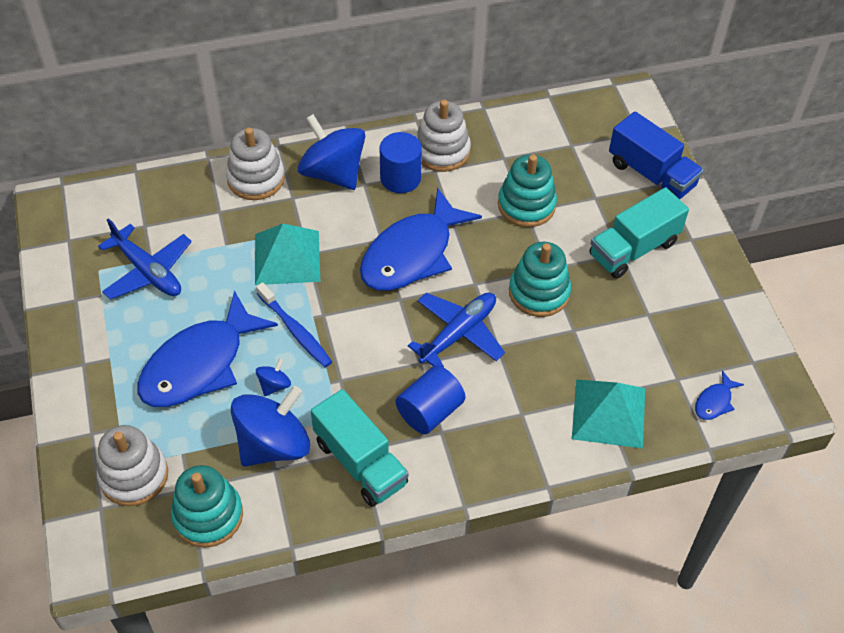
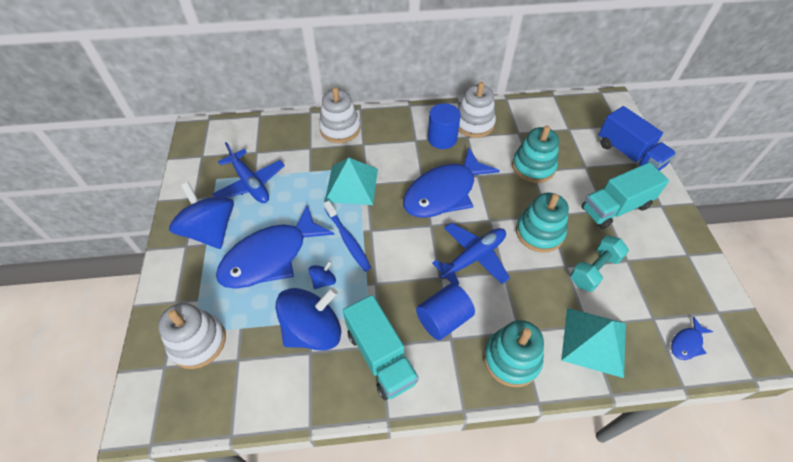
camera: 10 degrees right, 0 degrees up
turquoise stacking toy [171,465,243,548] -> turquoise stacking toy moved to [484,320,544,387]
blue spinning top [298,114,365,190] -> blue spinning top moved to [169,182,234,249]
none -> turquoise dumbbell [570,235,629,292]

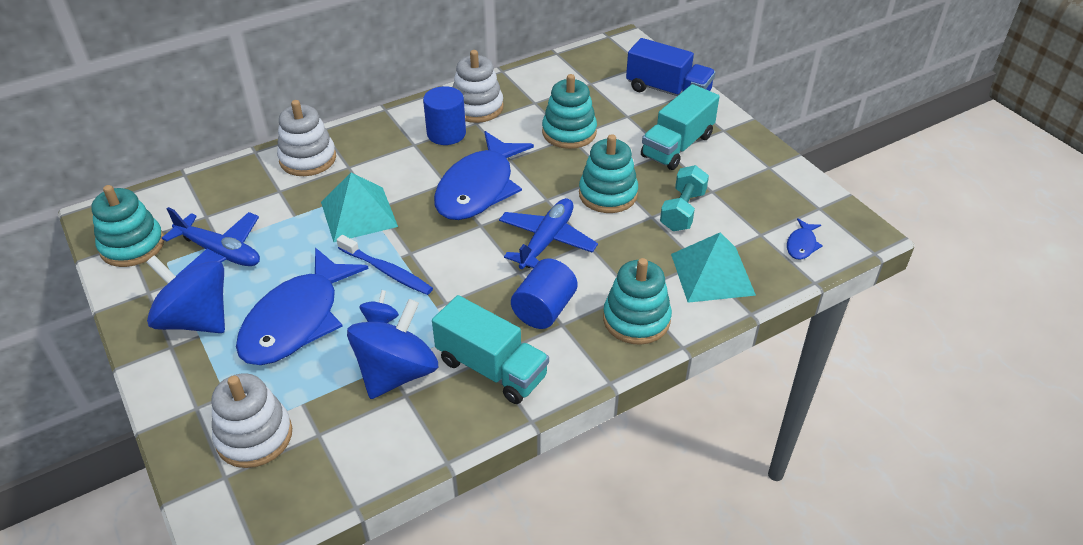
camera: 25 degrees left, 10 degrees down
none -> turquoise stacking toy [91,185,164,267]

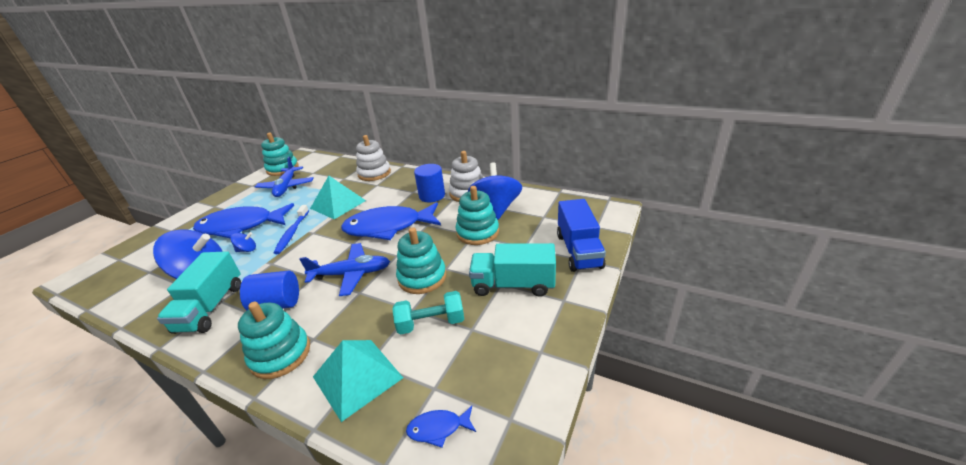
camera: 60 degrees right, 10 degrees down
blue spinning top [146,255,225,333] -> blue spinning top moved to [468,162,522,220]
white stacking toy [212,373,292,468] -> none

